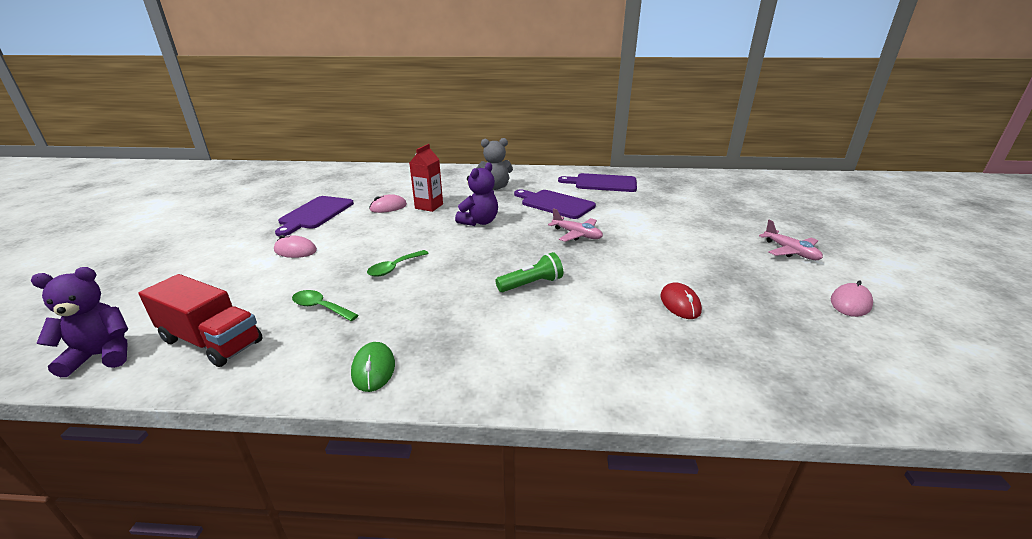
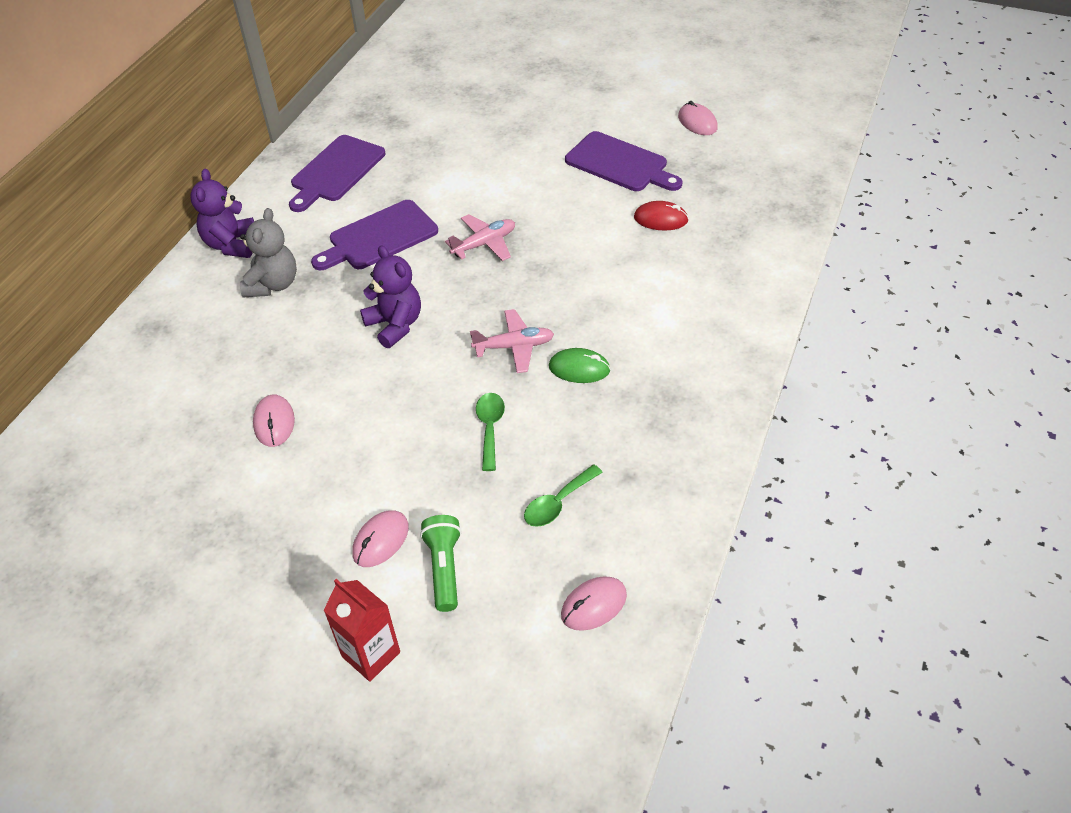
camera: 70 degrees left, 20 degrees up
purple teddy bear [31,267,128,377] -> purple teddy bear moved to [190,169,254,258]
red truck [138,274,263,367] -> pink mouse [561,576,627,631]
purple cutting board [275,196,354,236] -> purple cutting board moved to [565,131,683,191]
green mouse [351,342,395,392] -> green mouse moved to [549,348,611,383]
green spoon [367,250,429,277] -> green spoon turned 150 degrees counterclockwise [476,393,505,471]
red carton [409,144,443,212] -> red carton moved to [323,579,400,682]
green flashlight [495,252,563,292] -> green flashlight moved to [420,515,462,612]
pink plane [759,220,823,260] -> pink plane moved to [470,309,554,373]

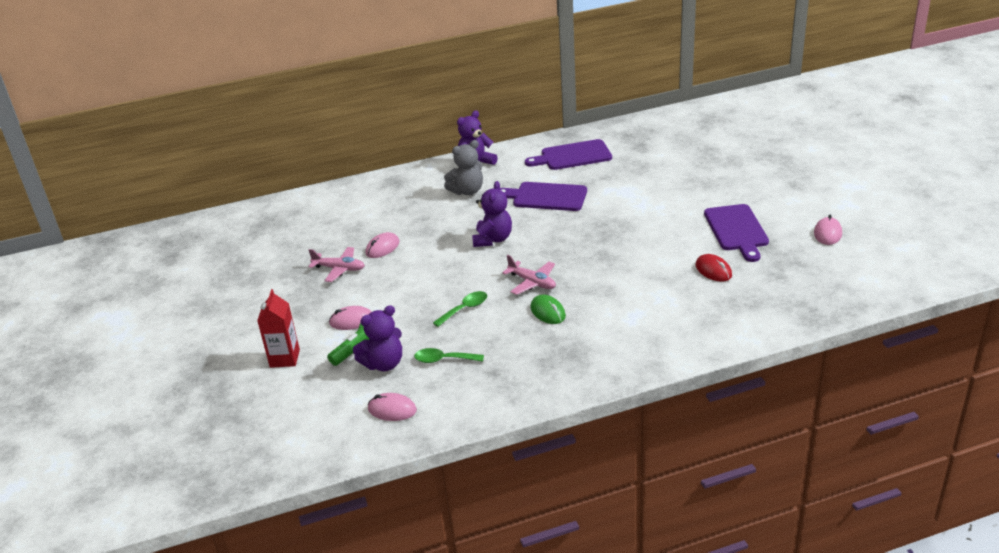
camera: 50 degrees right, 15 degrees down
pink plane [445,214,515,261] -> pink plane moved to [308,247,365,282]
none -> purple teddy bear [353,305,402,371]

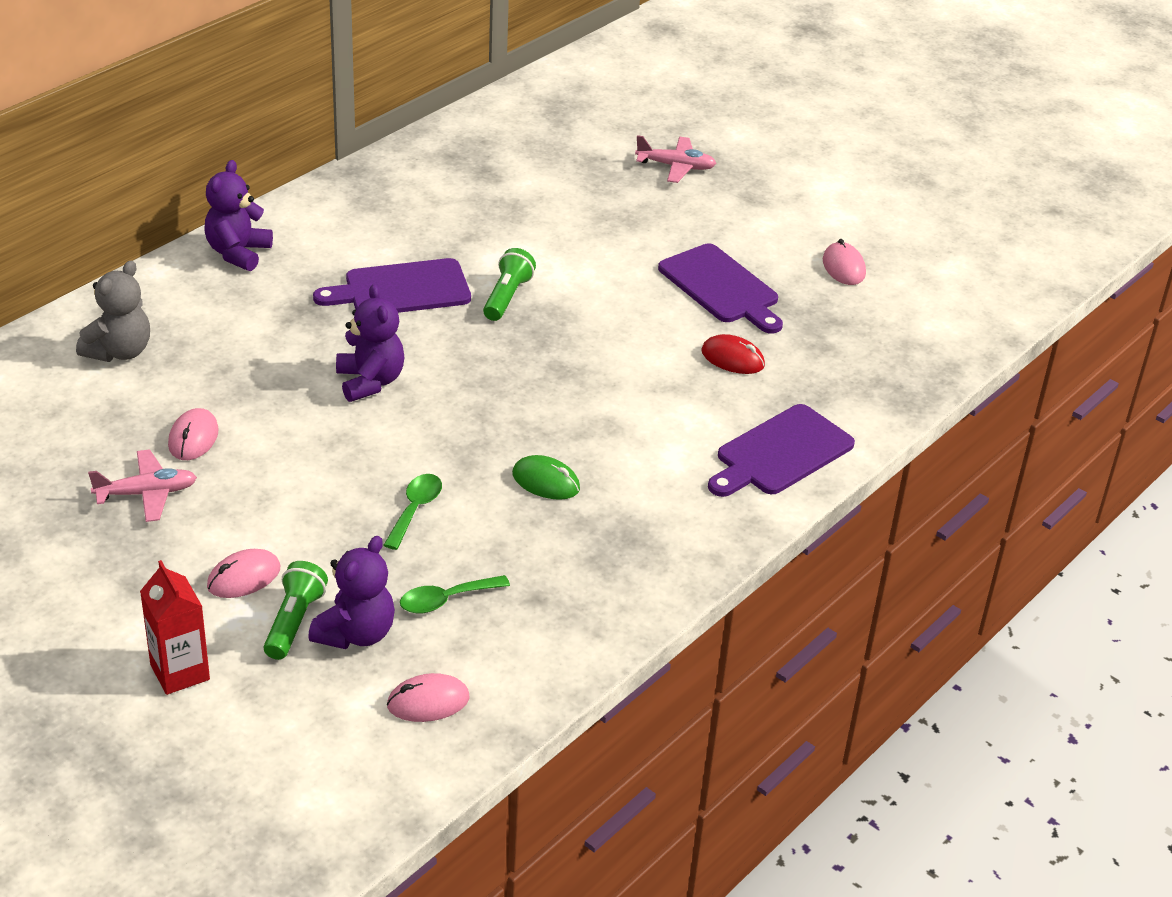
camera: 35 degrees left, 5 degrees up
grey teddy bear [444,140,483,195] -> grey teddy bear moved to [76,260,150,362]
pink plane [502,255,556,295] -> pink plane moved to [635,135,717,183]
purple cutting board [525,139,612,170] -> purple cutting board moved to [708,404,855,497]
none -> green flashlight [483,248,536,321]

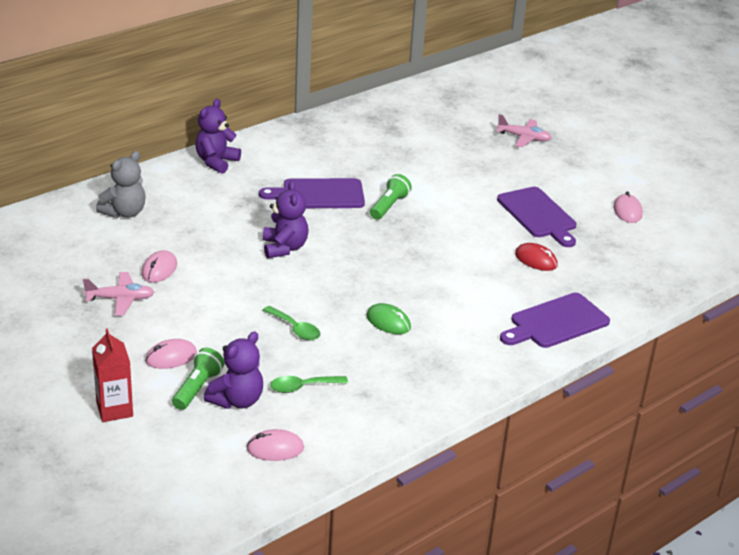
camera: 10 degrees right, 5 degrees down
green spoon [384,474,442,550] -> green spoon turned 105 degrees clockwise [263,306,320,340]

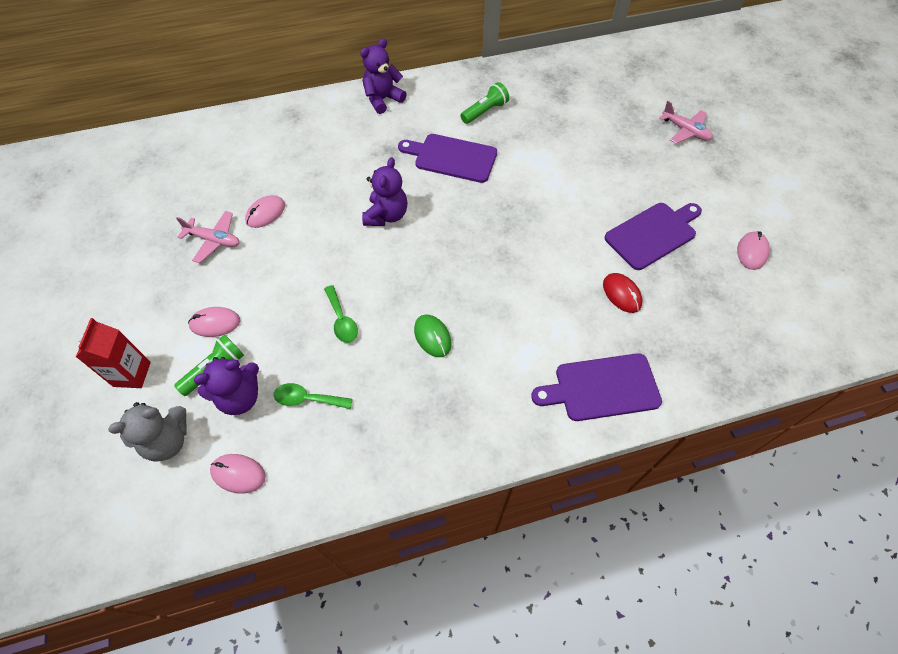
camera: 25 degrees right, 25 degrees up
grey teddy bear [96,151,146,218] -> grey teddy bear moved to [108,402,187,462]
green flashlight [370,174,412,220] -> green flashlight moved to [460,82,509,124]
purple cutting board [497,187,576,247] -> purple cutting board turned 120 degrees counterclockwise [604,203,702,270]

